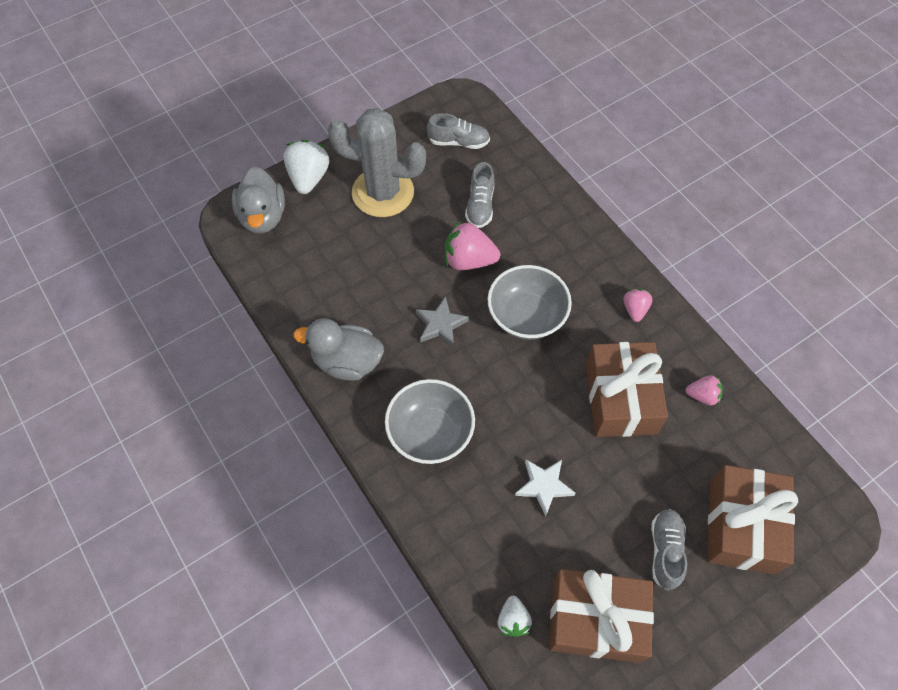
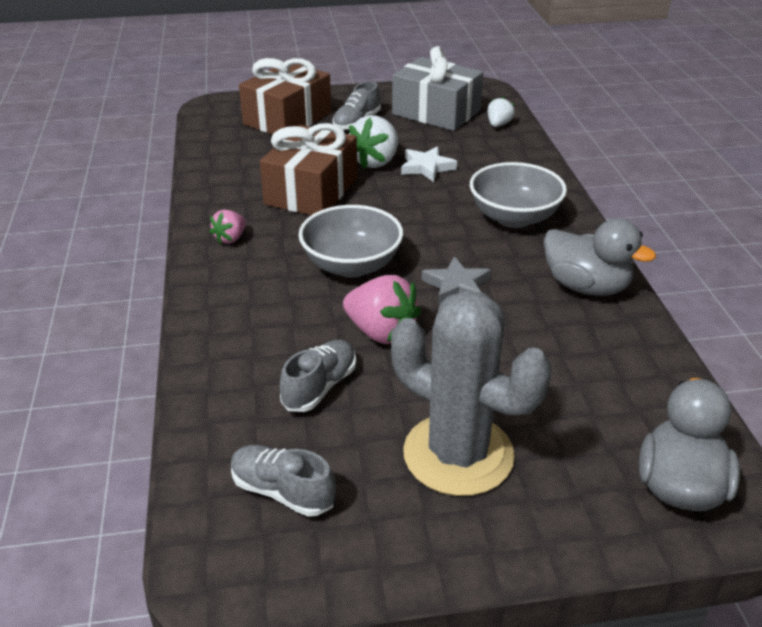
camera: 155 degrees left, 25 degrees down
white strawberry [284,140,329,194] -> white strawberry moved to [349,115,398,169]
brown gift [549,569,654,663] -> grey gift [392,46,483,131]
pink strawberry [685,375,723,405] -> none

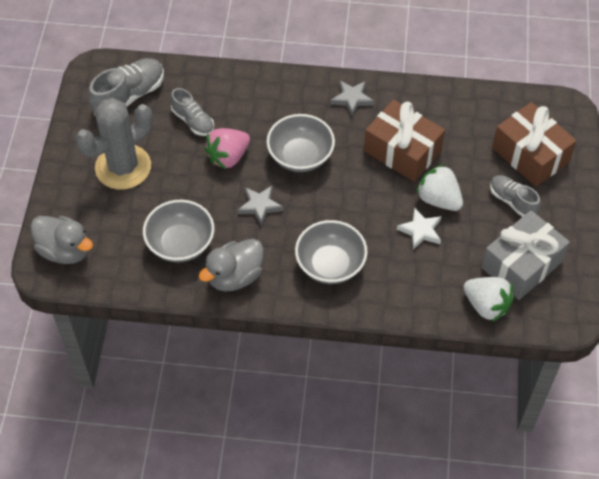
camera: 105 degrees right, 20 degrees up
pink strawberry [209,210,246,244] -> grey star [331,81,374,116]
grey shoe [231,445,336,517] -> grey shoe [88,58,164,115], size x1.56
white strawberry [487,97,515,127] -> white strawberry [463,277,514,322], size x1.73
none -> grey bowl [143,200,214,263]

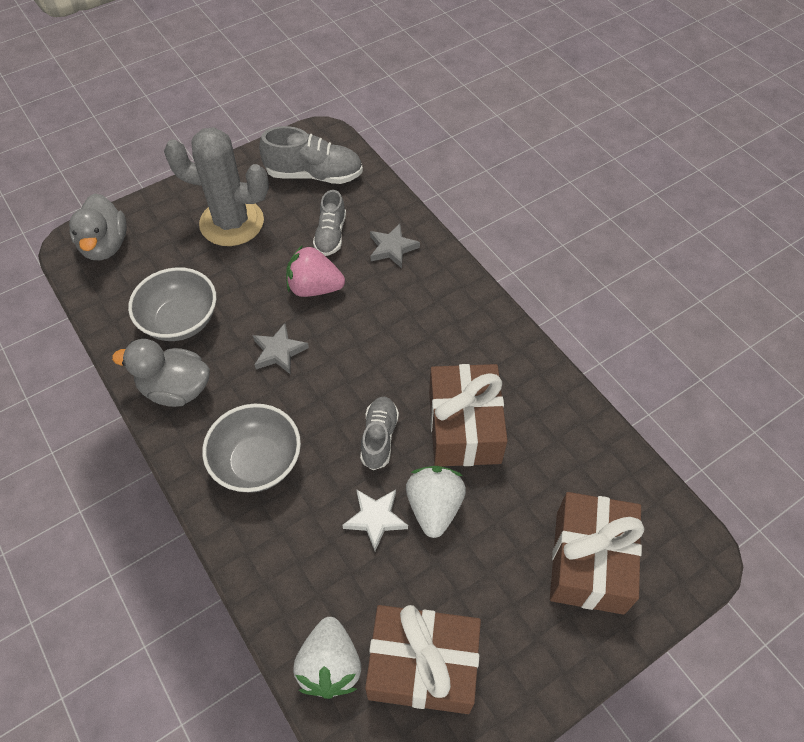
camera: 50 degrees right, 0 degrees up
grey bowl [267,114,335,172] -> none
grey star [331,81,374,116] -> grey star moved to [370,224,420,268]
grey gift [481,210,570,300] -> brown gift [365,605,481,714]
grey shoe [490,175,541,217] -> grey shoe moved to [360,396,399,470]

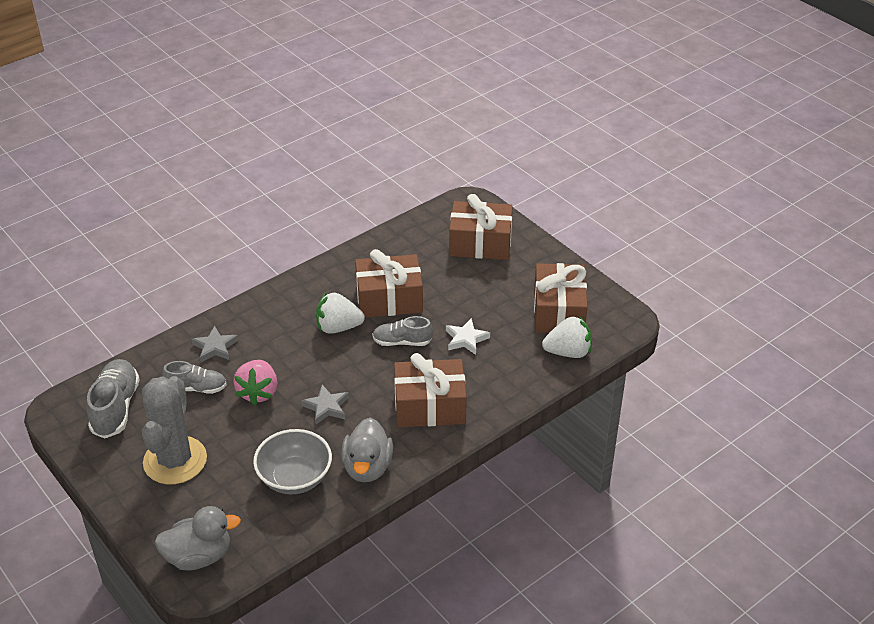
camera: 95 degrees left, 15 degrees down
grey bowl [202,404,301,493] -> brown gift [394,353,467,428]
white strawberry [406,466,466,538] -> white strawberry moved to [316,293,365,334]

